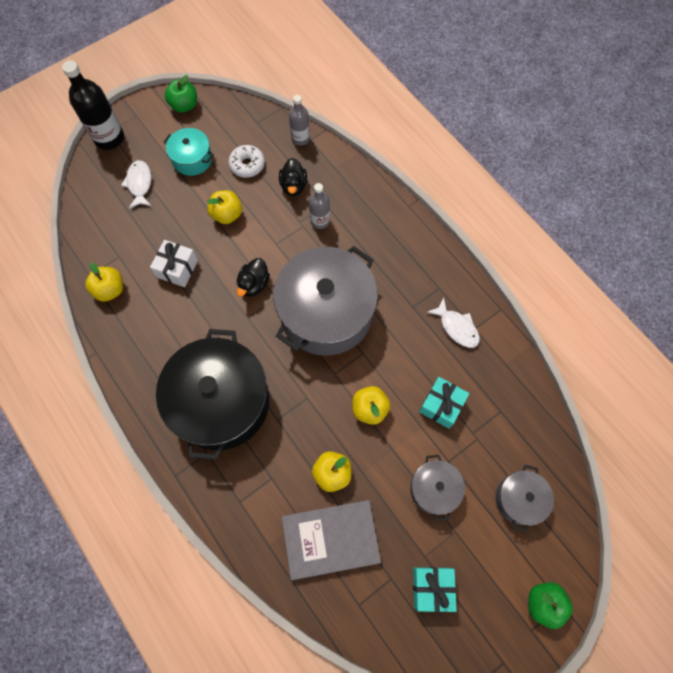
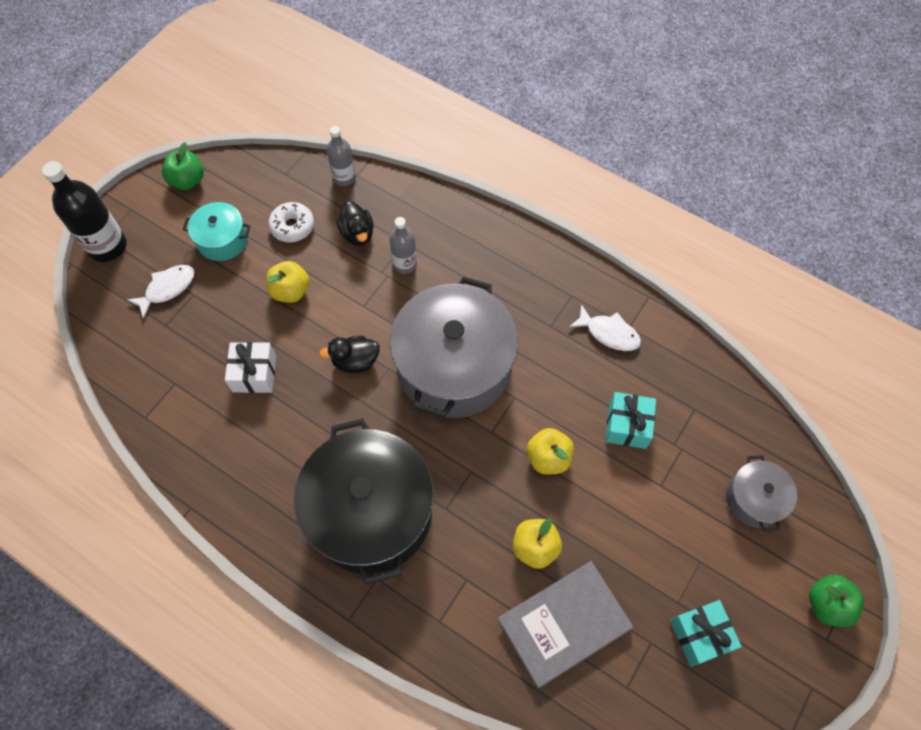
camera: 20 degrees left, 5 degrees down
yellow apple [85,263,123,302] -> none
white fish [121,160,151,209] -> white fish turned 75 degrees clockwise [127,265,194,319]
black duck [237,258,270,297] -> black duck turned 75 degrees clockwise [319,336,380,373]
grey pot [410,455,465,521] -> none

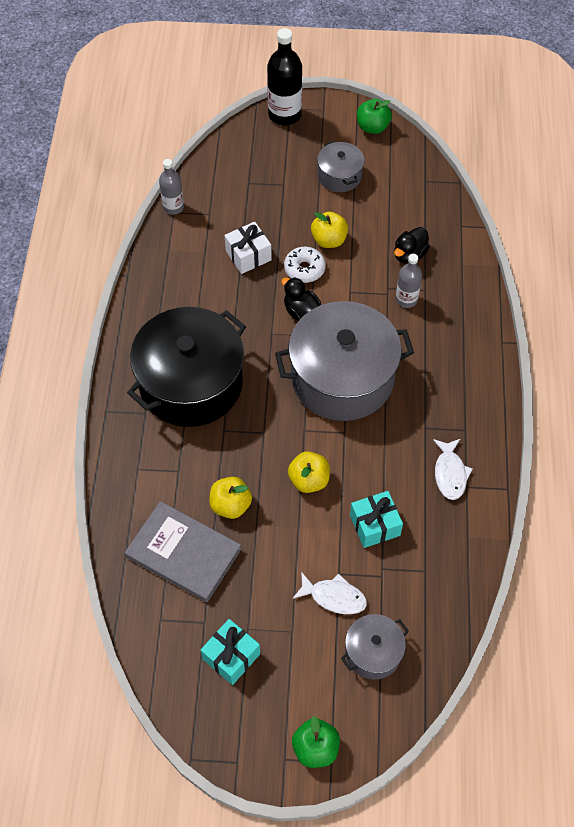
camera: 60 degrees right, 5 degrees down
white fish [127,265,194,319] -> white fish moved to [293,572,367,614]
turquoise pot [182,202,251,261] -> grey pot [317,141,365,192]
white donut [268,202,314,243] -> white donut moved to [284,247,326,283]
grey bottle [327,126,356,186] -> grey bottle moved to [159,159,184,215]

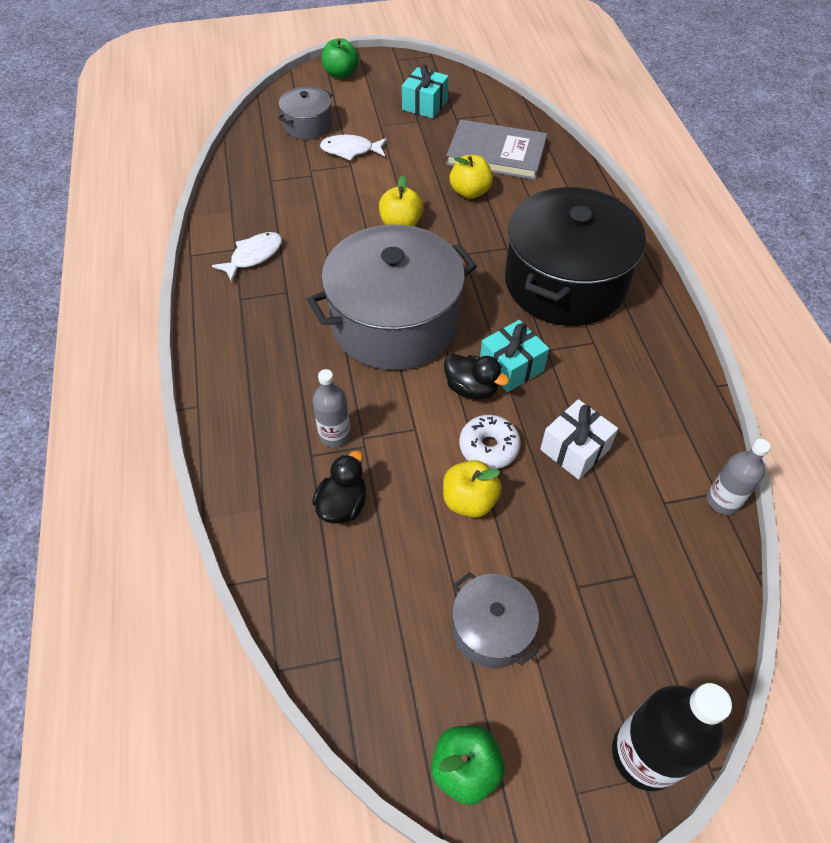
camera: 165 degrees right, 5 degrees down
turquoise gift [350,491,403,548] -> turquoise gift moved to [480,320,549,392]
white fish [433,439,473,500] -> white fish turned 60 degrees clockwise [212,232,282,282]

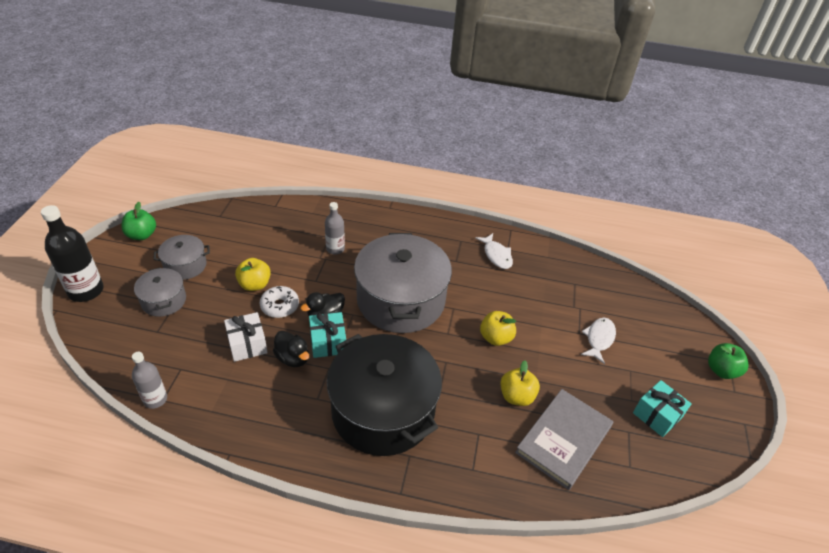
camera: 110 degrees right, 10 degrees down
grey pot [278,87,332,140] -> grey pot moved to [134,268,186,317]
black duck [312,451,366,524] -> black duck moved to [273,331,309,367]

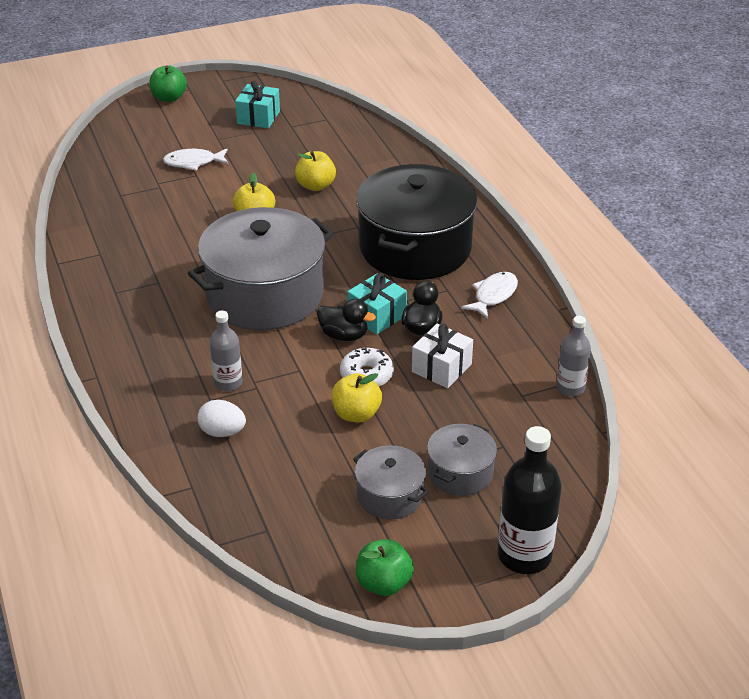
camera: 120 degrees left, 5 degrees down
white fish [475,233,513,269] -> white fish moved to [461,272,518,319]
grey book [515,389,613,490] -> none
none -> white egg [197,400,246,437]

